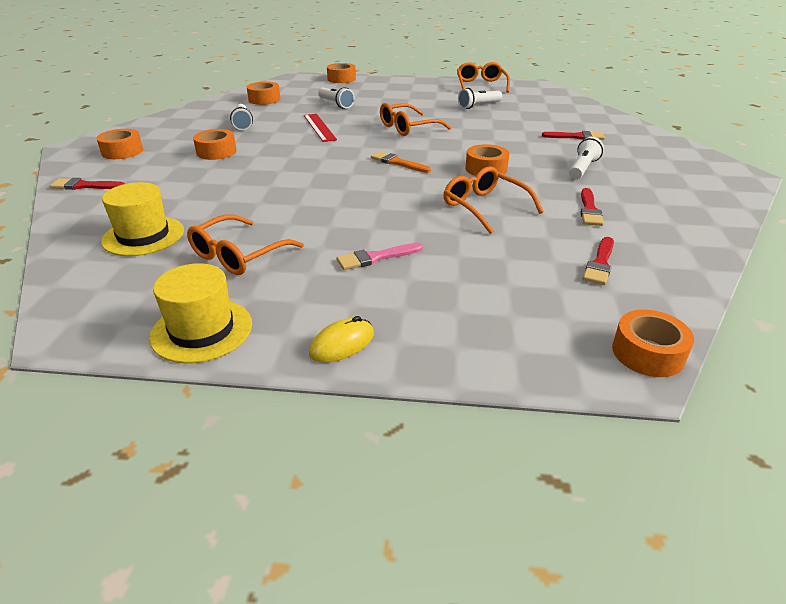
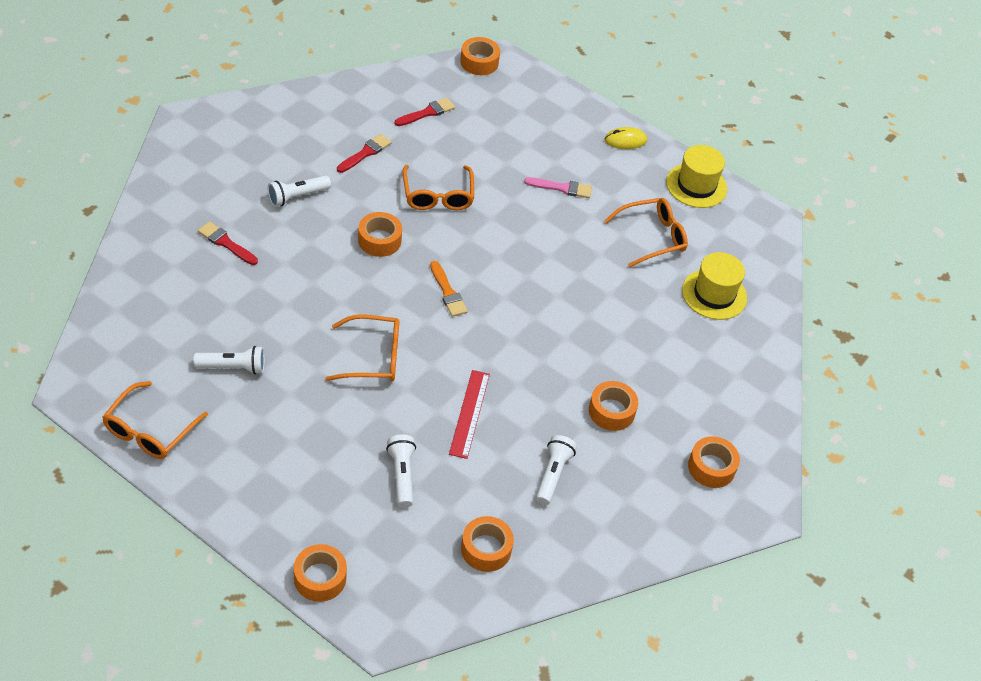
camera: 155 degrees left, 15 degrees up
red brush [50,178,125,190] -> none

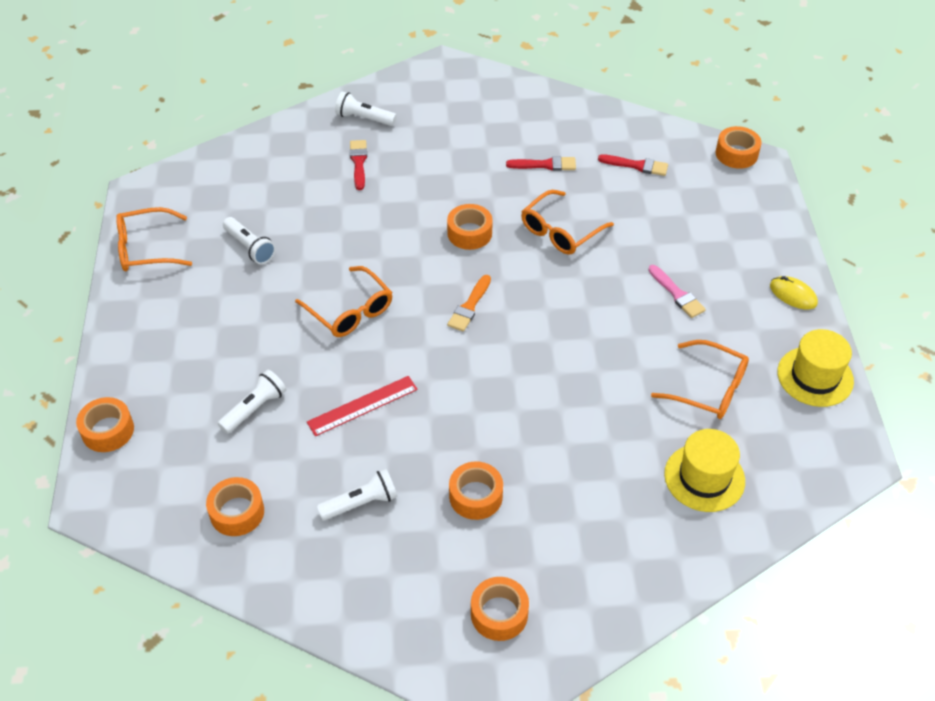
camera: 55 degrees right, 0 degrees up
white flashlight [268,176,331,207] -> white flashlight moved to [335,92,397,126]

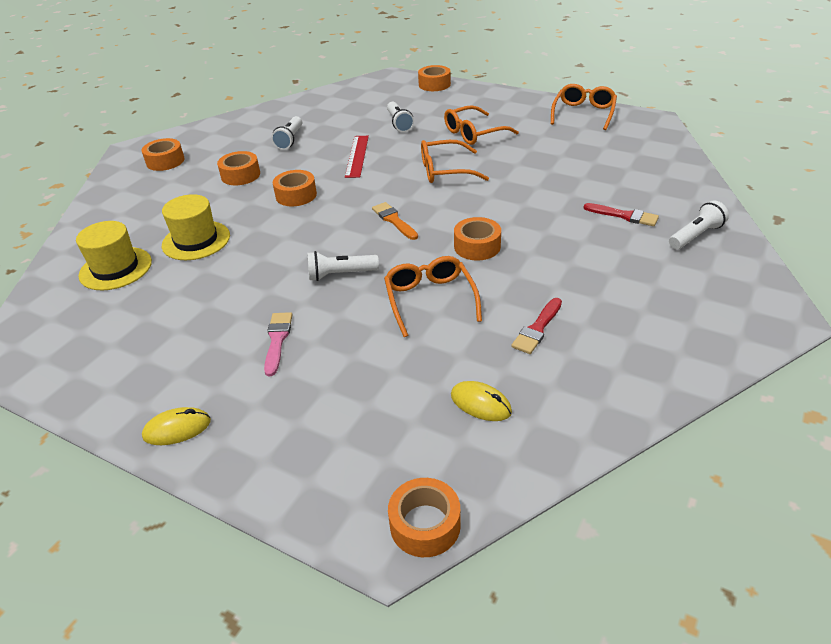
camera: 125 degrees right, 10 degrees down
orange tape [206,477,264,536] -> orange tape moved to [273,170,317,206]
white flashlight [223,217,276,264] -> white flashlight moved to [307,251,379,281]
red brush [598,154,668,176] -> yellow mouse [451,381,512,421]
pink brush [648,265,706,318] -> pink brush turned 90 degrees clockwise [264,312,292,376]
orange glasses [651,340,749,419] -> orange glasses moved to [444,105,519,145]
yellow hat [777,329,854,407] -> yellow hat moved to [162,194,230,260]

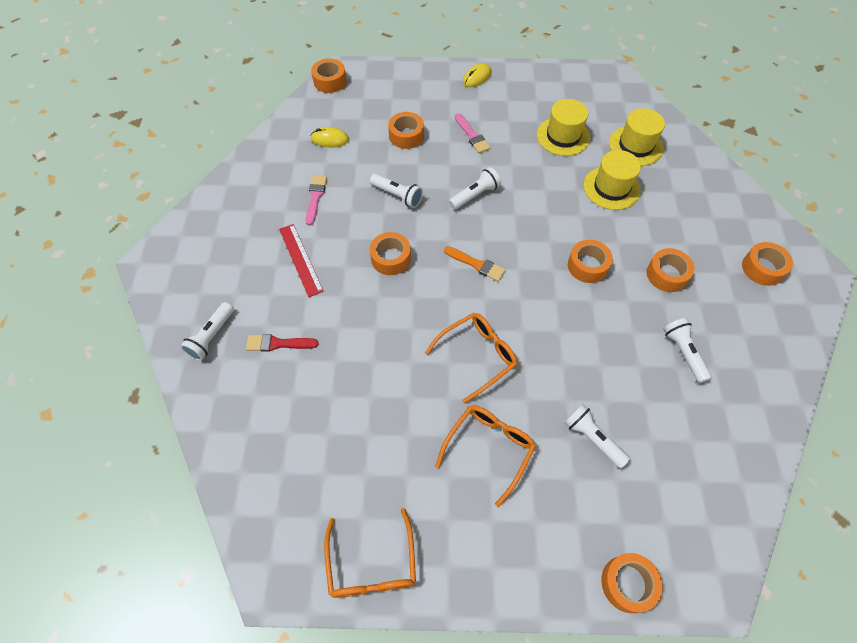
camera: 150 degrees right, 20 degrees up
red ruler [345,136,369,178] -> red ruler moved to [279,224,324,297]
orange glasses [384,256,482,337] -> white flashlight [370,174,423,208]
red brush [511,298,562,354] -> pink brush [305,175,327,226]
none -> orange tape [388,112,424,149]
none -> yellow hat [537,99,590,156]

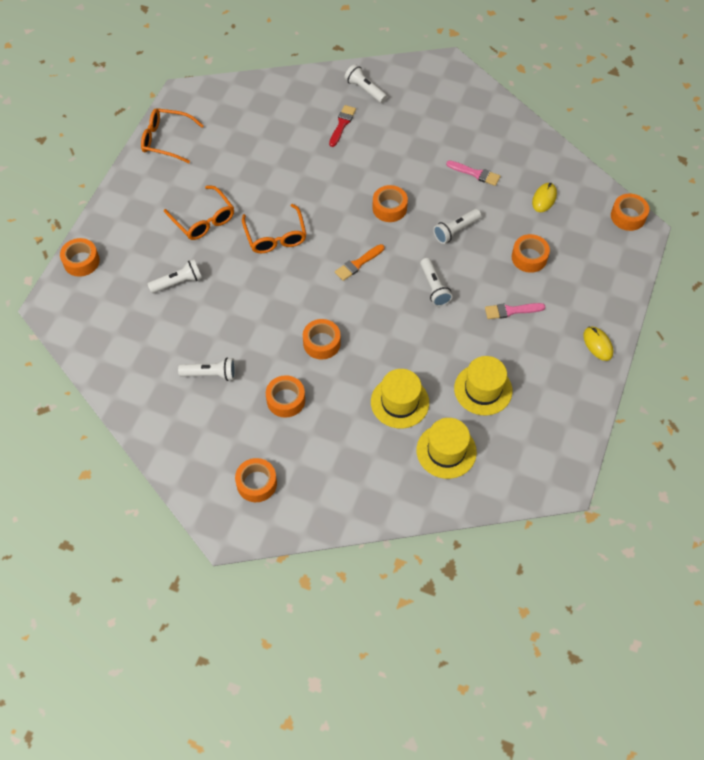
camera: 110 degrees right, 0 degrees up
red ruler [279,224,324,297] -> none

